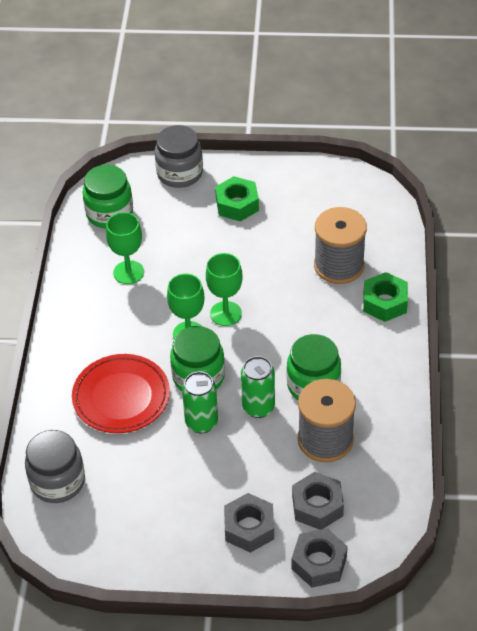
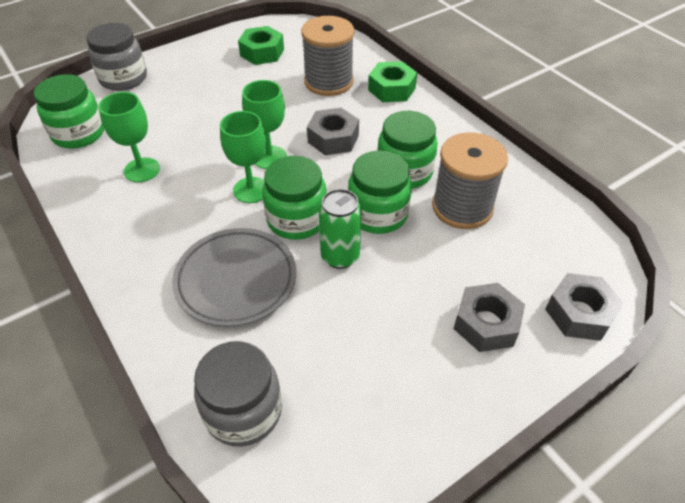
camera: 40 degrees left, 0 degrees up
red plate [72,354,170,433] -> grey plate [172,228,296,327]
green nut [215,176,259,222] -> green nut moved to [238,26,284,65]
green can [241,356,275,418] -> green jar [348,150,412,234]
grey nut [292,472,344,530] -> grey nut moved to [307,108,359,155]

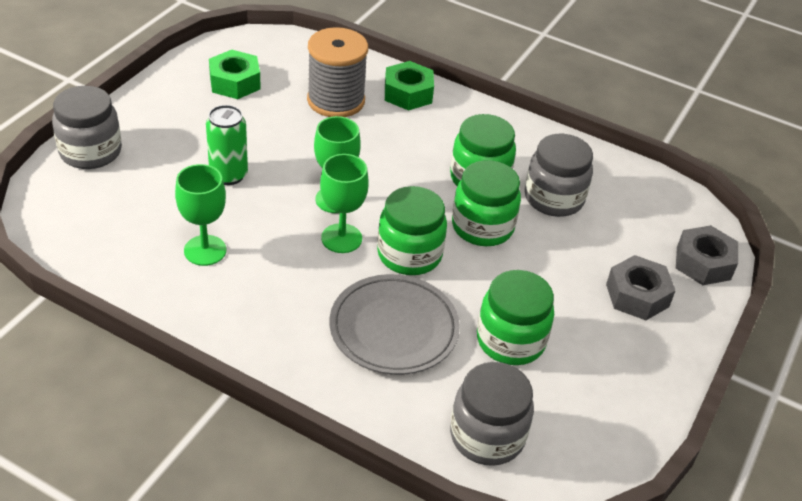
camera: 30 degrees left, 5 degrees down
green jar [34,74,104,149] -> green jar moved to [477,270,554,365]
grey nut [307,108,359,155] -> none
green can [319,189,362,269] -> green can moved to [206,105,248,185]
grey spool [432,132,508,229] -> grey jar [525,134,593,217]

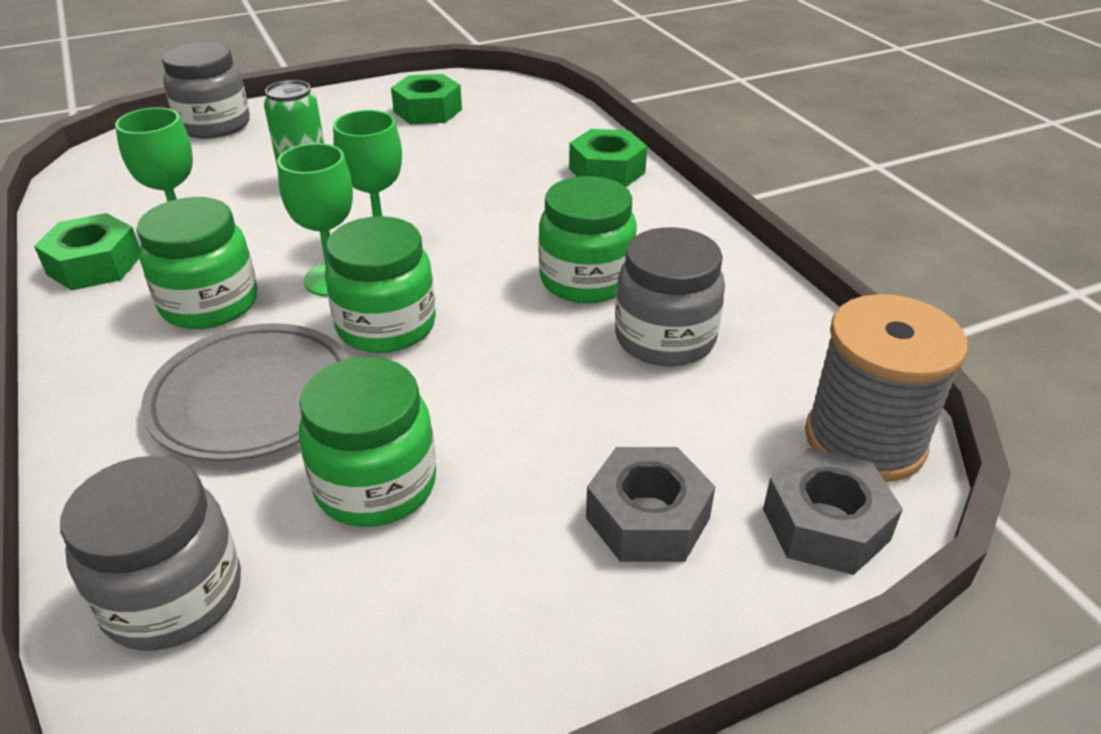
camera: 40 degrees right, 5 degrees down
grey spool [307,27,368,117] -> grey spool moved to [805,294,968,482]
green jar [452,160,521,246] -> green jar moved to [137,197,257,329]
none -> green nut [34,213,140,290]

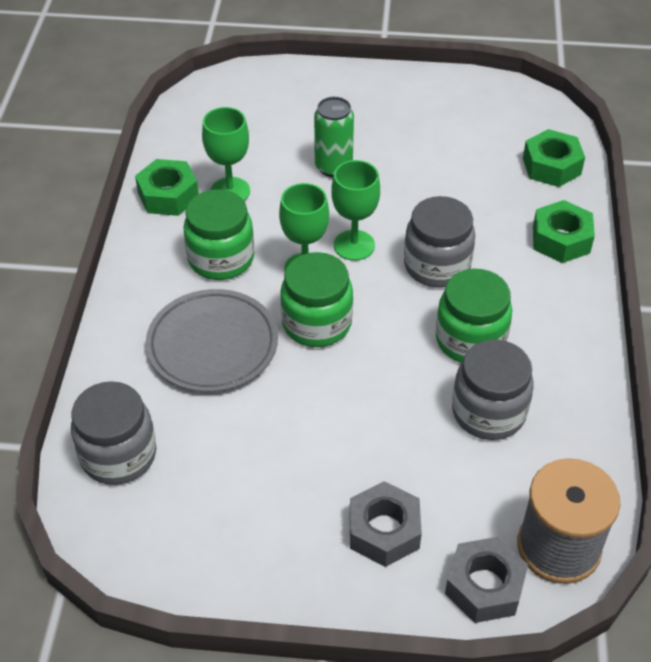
camera: 30 degrees right, 10 degrees up
grey jar [162,42,250,139] -> grey jar moved to [404,196,475,287]
green jar [299,357,436,527] -> none
green nut [391,74,462,124] -> green nut moved to [523,129,585,187]

